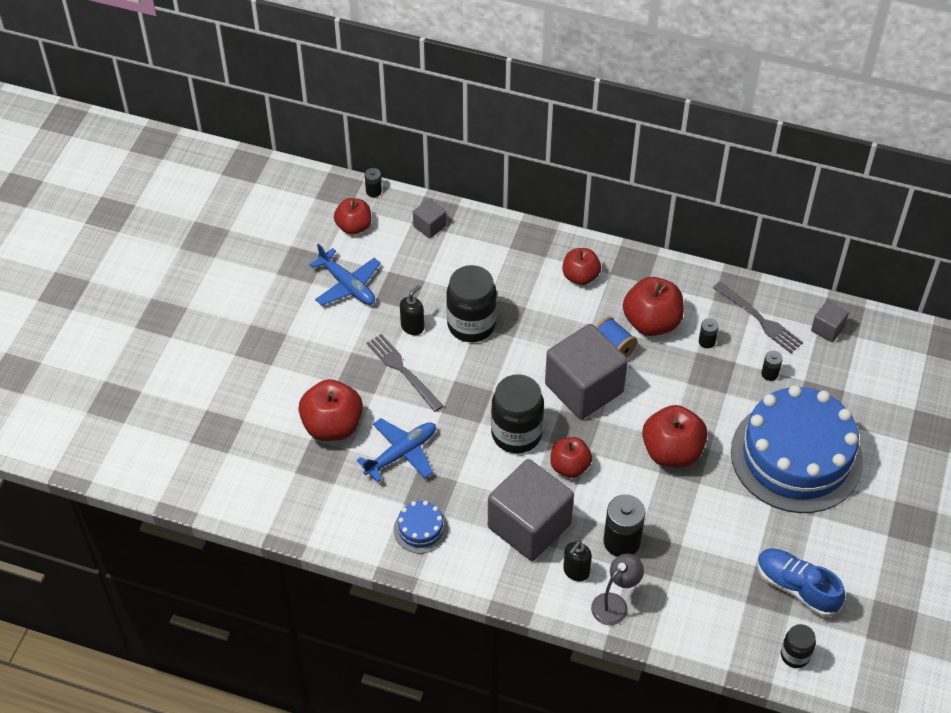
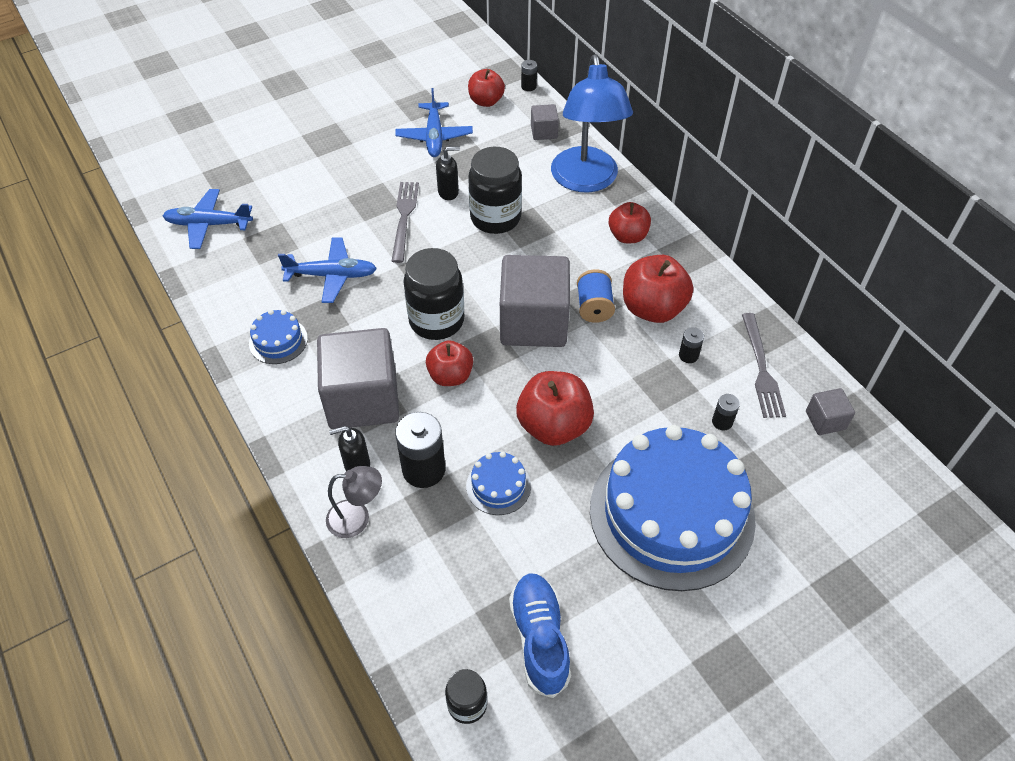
camera: 40 degrees right, 0 degrees up
red apple [298,379,363,441] -> none
none -> blue plane [163,189,253,249]
none -> blue cake [466,452,531,515]
none -> blue lamp [551,54,633,192]

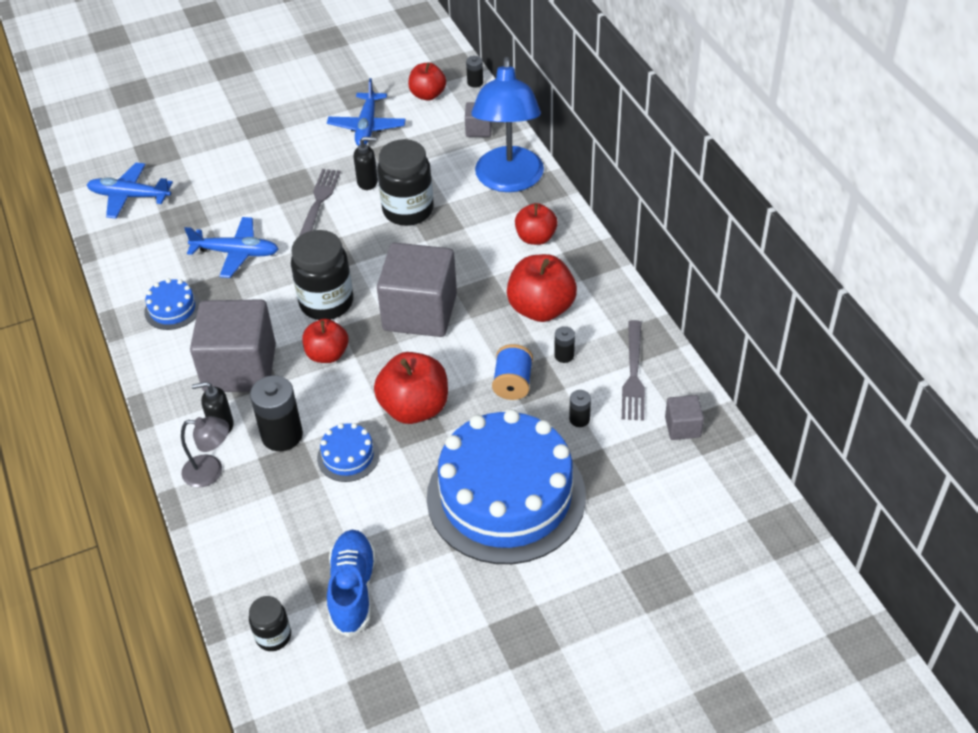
camera: 10 degrees right, 5 degrees down
blue spool [577,269,615,323] -> blue spool moved to [492,344,533,400]

